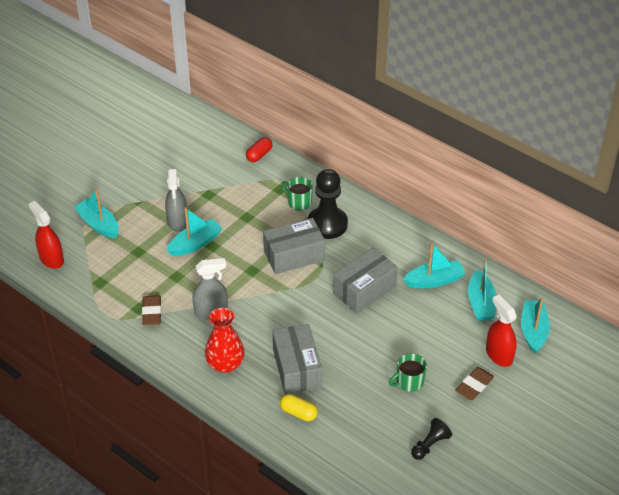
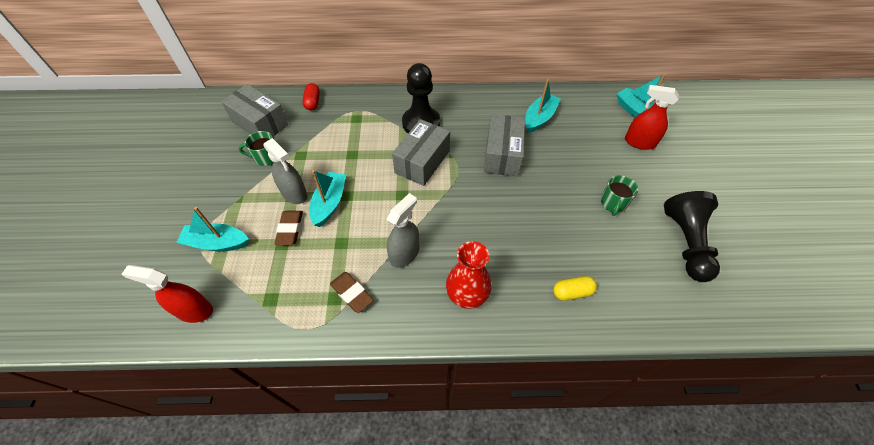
camera: 40 degrees left, 10 degrees up
grey box [273,324,322,394] -> grey box moved to [221,84,288,136]
green mug [281,177,313,211] -> green mug moved to [239,131,273,166]
black pawn [411,418,452,460] -> black pawn [664,191,720,282], size x1.90
brown eraser [455,367,494,400] -> brown eraser moved to [274,211,303,245]
turquoise boat [468,258,496,321] -> none

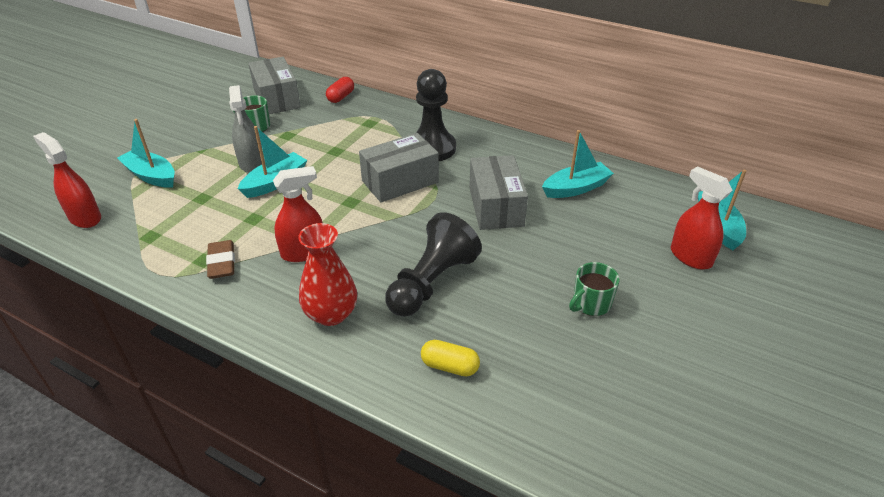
camera: 30 degrees right, 15 degrees down
brown eraser [274,211,303,245] -> none
grey spray bottle [387,193,420,268] -> red spray bottle [273,166,323,262]
grey box [484,114,525,176] -> grey box turned 45 degrees counterclockwise [469,155,528,230]
black pawn [664,191,720,282] -> black pawn moved to [385,212,482,317]

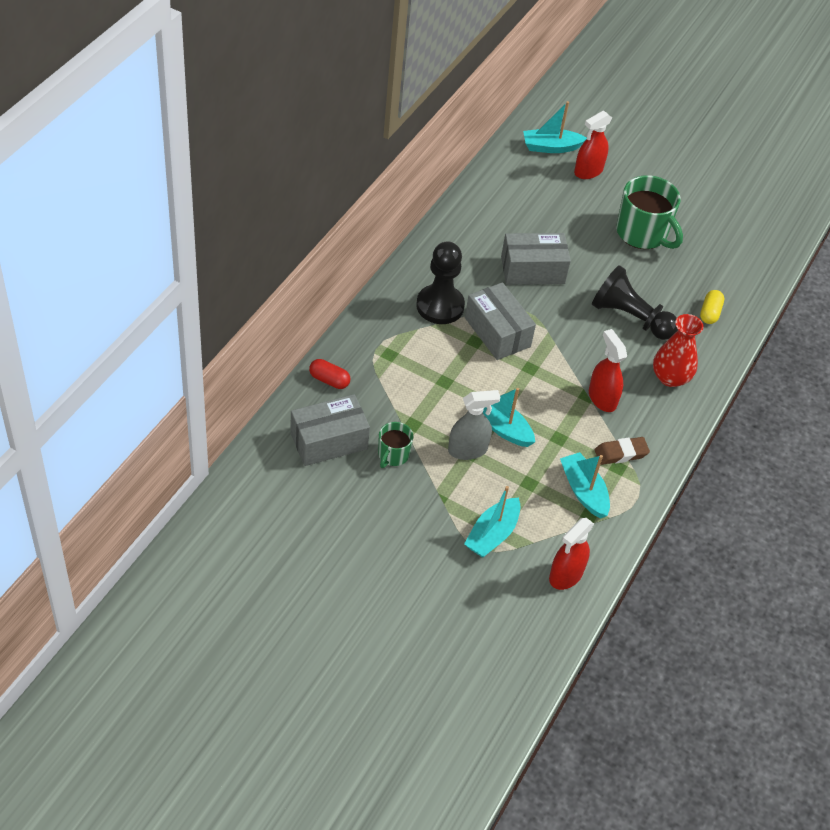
camera: 95 degrees left, 10 degrees up
turquoise boat [542,130,614,198] -> turquoise boat moved to [560,452,610,519]
green mug [569,262,620,316] -> green mug [616,175,683,249], size x1.89

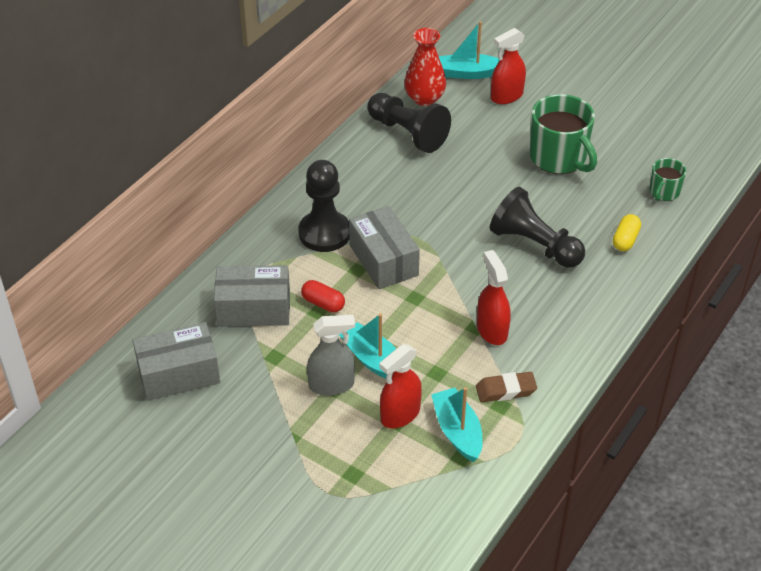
camera: 10 degrees right, 5 degrees down
red capsule [309,359,350,389] -> red capsule moved to [301,280,345,312]
green mug [378,422,413,468] -> green mug moved to [650,158,686,201]
turquoise boat [464,486,521,558] -> none
grey box [501,233,571,285] -> grey box moved to [214,265,290,327]
red spray bottle [549,518,594,590] -> red spray bottle moved to [380,344,422,428]
red vase [653,314,703,387] -> red vase moved to [404,28,446,106]
none -> black pawn [367,93,451,153]

